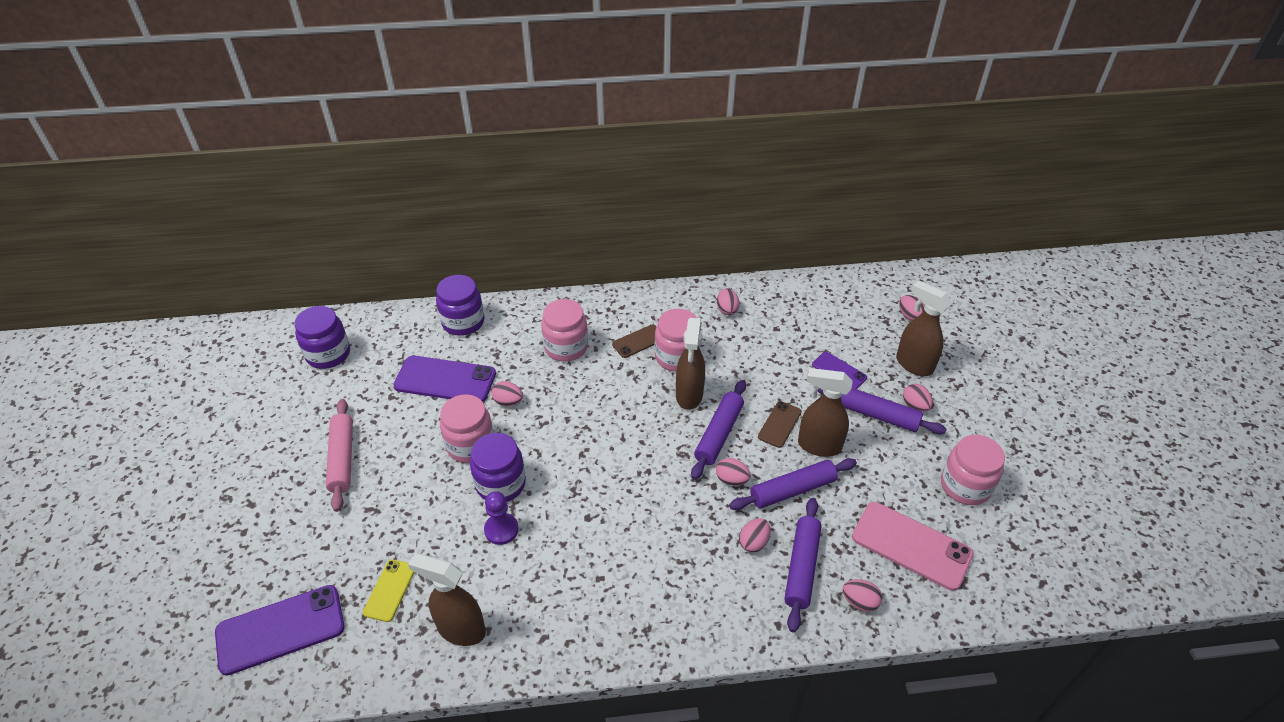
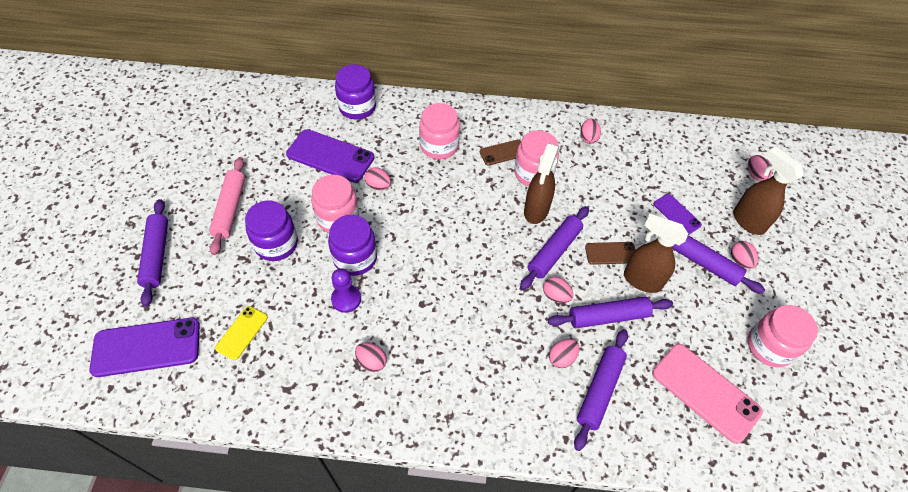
camera: 10 degrees right, 10 degrees up
purple jar [294,306,350,369] -> purple jar moved to [245,201,298,261]
brown spray bottle [408,553,486,646] -> none
brown phone [758,401,802,448] -> brown phone turned 45 degrees clockwise [585,242,635,265]
pink egg [842,579,882,612] -> pink egg moved to [355,343,387,372]
none -> purple rolling pin [137,199,168,307]

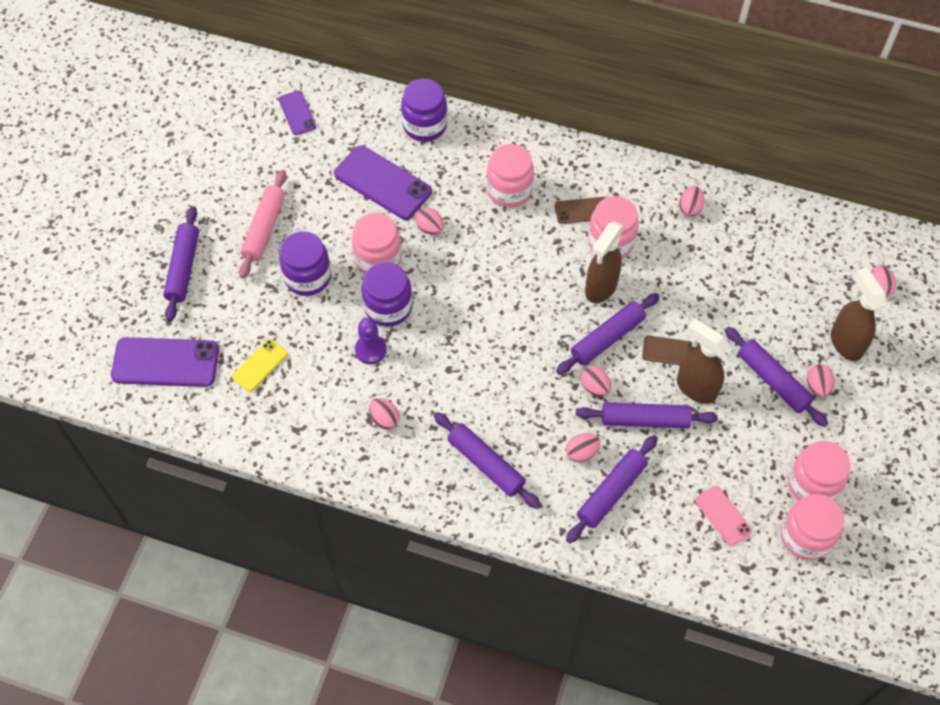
camera: 15 degrees right, 5 degrees up
pink phone [652,344,763,444] -> pink phone [695,486,752,546], size x0.55
purple phone [654,194,702,235] -> purple phone moved to [279,90,316,135]
none -> purple rolling pin [434,412,541,509]
none -> pink jar [781,494,844,560]

